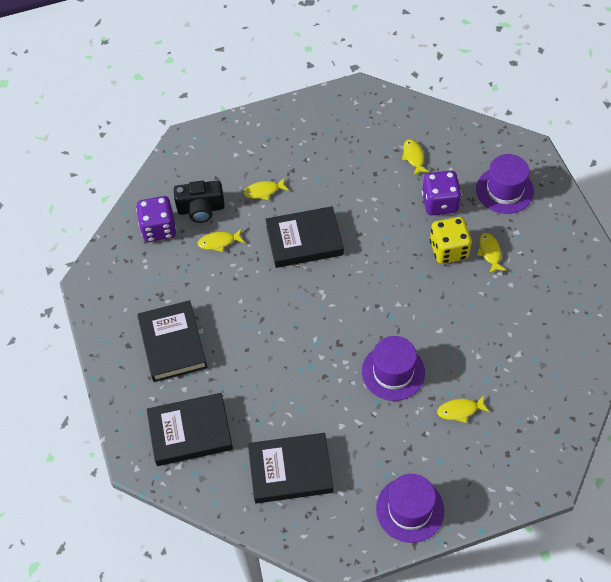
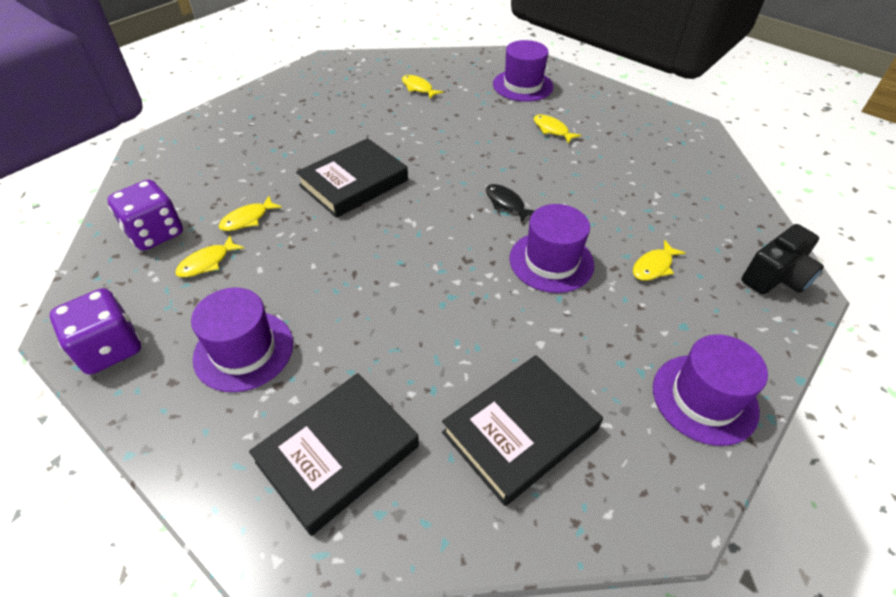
camera: 35 degrees left, 10 degrees down
black book [137,300,208,382] -> purple hat [191,288,293,392]
black camera [174,181,225,223] -> black camera moved to [742,224,824,295]
yellow fish [243,177,289,200] -> yellow fish moved to [175,236,244,277]
purple dice [422,171,461,215] -> purple dice moved to [50,288,141,374]
yellow dice [430,217,472,264] -> none
none -> black fish [486,184,534,222]

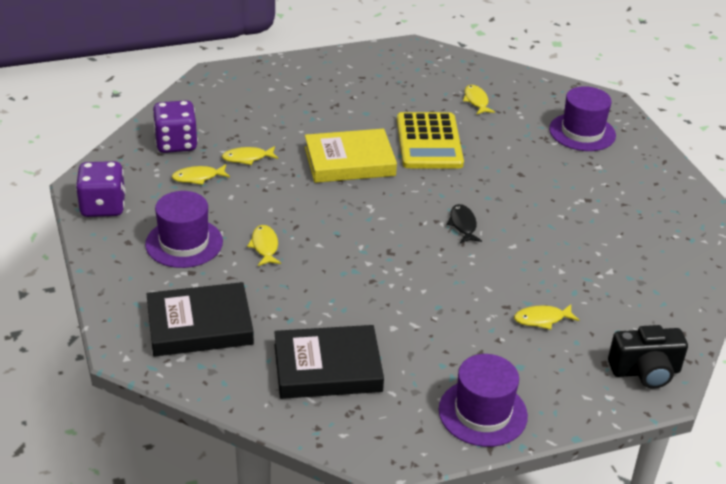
camera: 30 degrees right, 10 degrees down
black book [296,138,408,218] -> yellow book [305,129,397,183]
purple hat [510,204,594,293] -> none
yellow fish [534,115,582,143] -> yellow fish moved to [247,225,281,266]
none -> yellow calculator [397,112,464,168]

